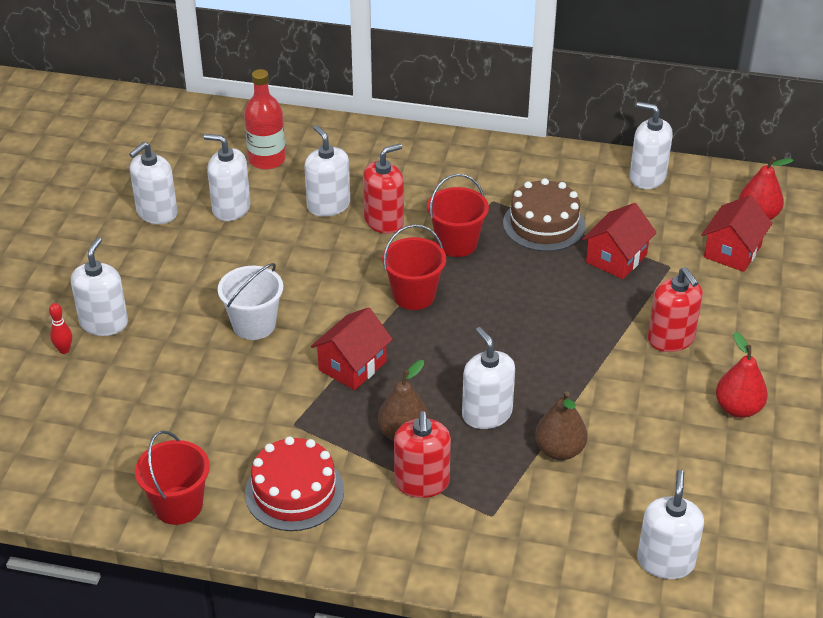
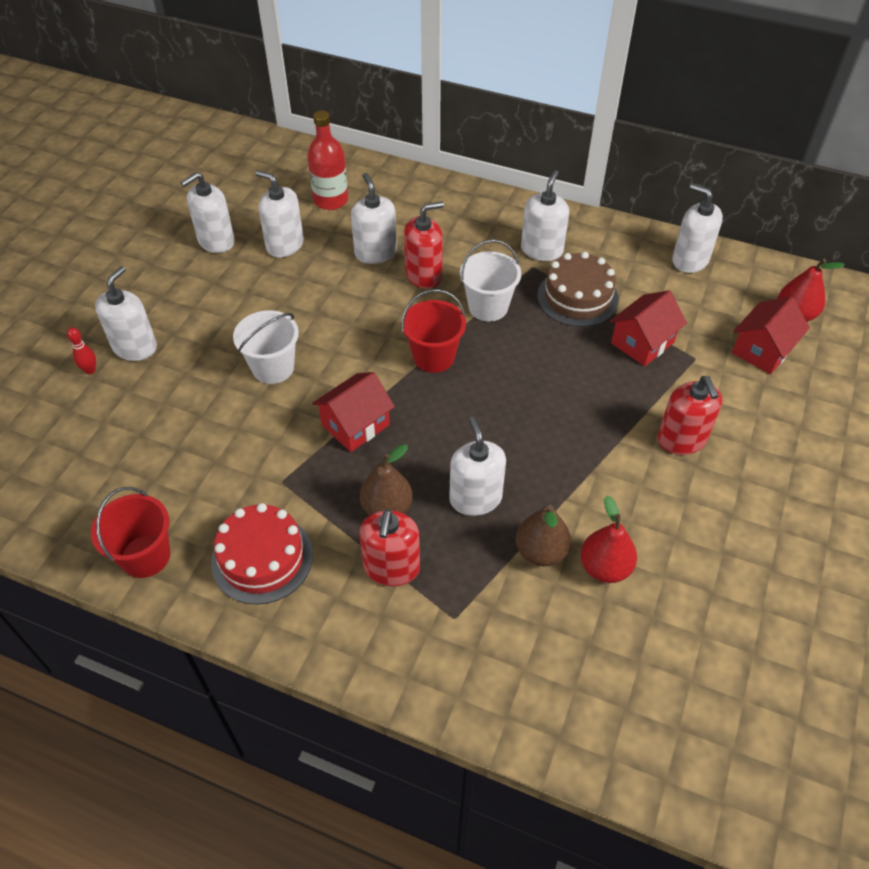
camera: 10 degrees right, 10 degrees up
red bucket [427,174,489,257] -> white bucket [460,239,521,322]
white soap dispenser [637,470,704,579] -> white soap dispenser moved to [521,170,569,261]
red pear [716,332,768,418] -> red pear moved to [581,496,637,583]

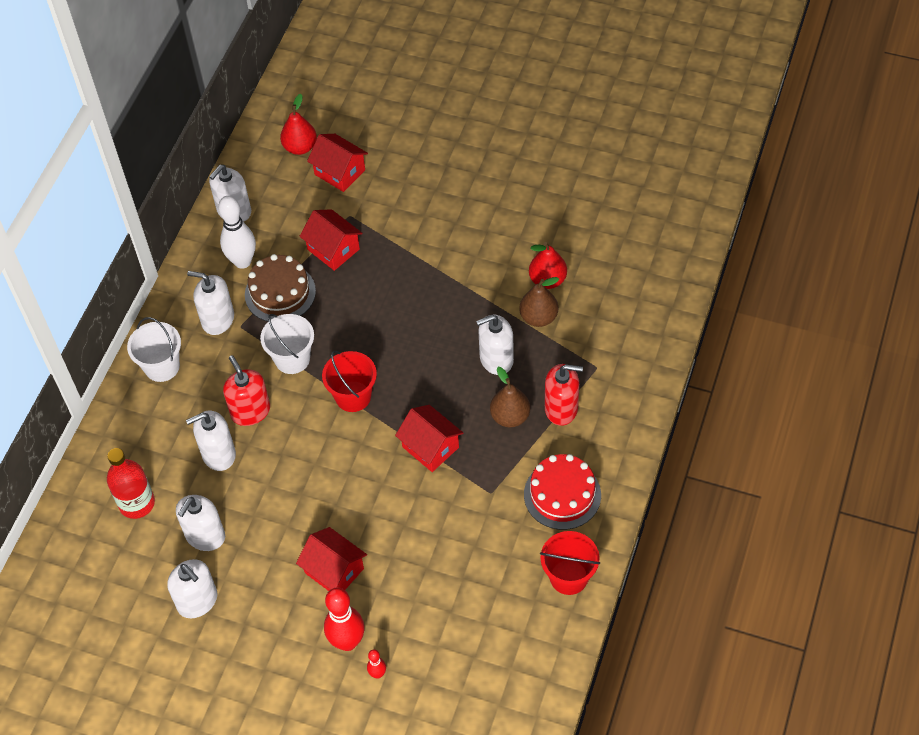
camera: 90 degrees left, 5 degrees up
white soap dispenser [95,266,157,361] -> red bowling pin [324,588,365,651]
white bucket [233,310,299,384] -> white bucket moved to [127,317,181,382]
red soap dispenser [657,376,722,455] -> none
none -> white bowling pin [218,196,256,269]
none -> red house [296,527,367,591]

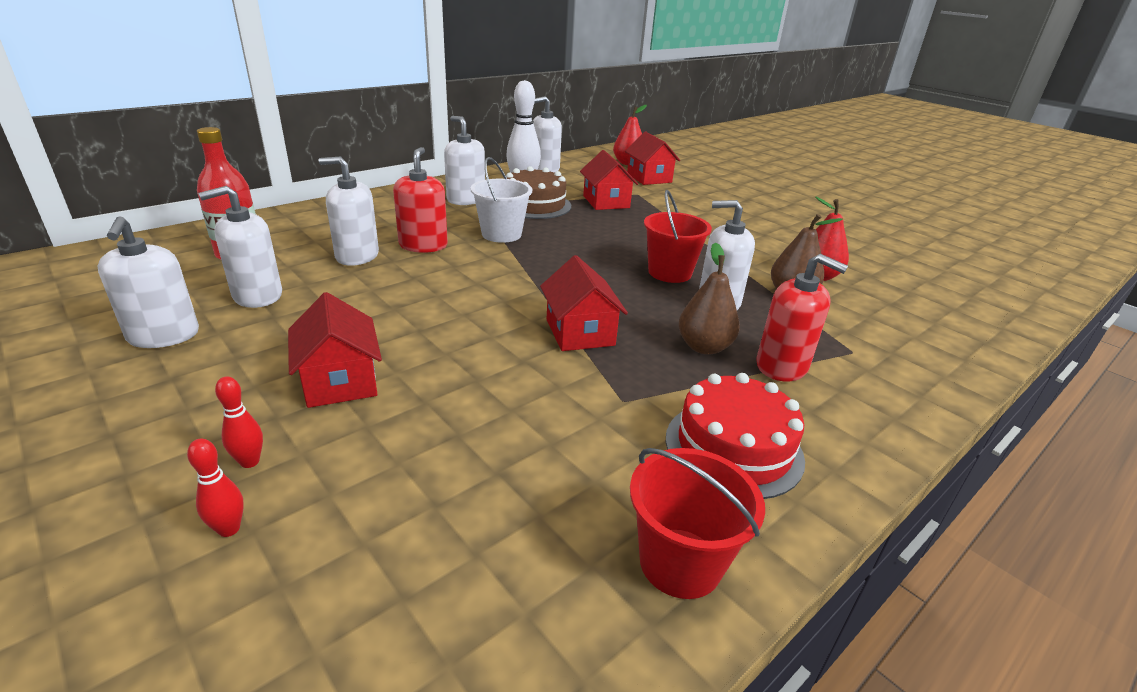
camera: 25 degrees right, 25 degrees down
white bucket [127,317,181,382] -> none
red bucket [322,351,377,412] -> red bucket moved to [644,190,712,283]
red bowling pin [324,588,365,651] -> red bowling pin [215,376,263,468], size x0.48

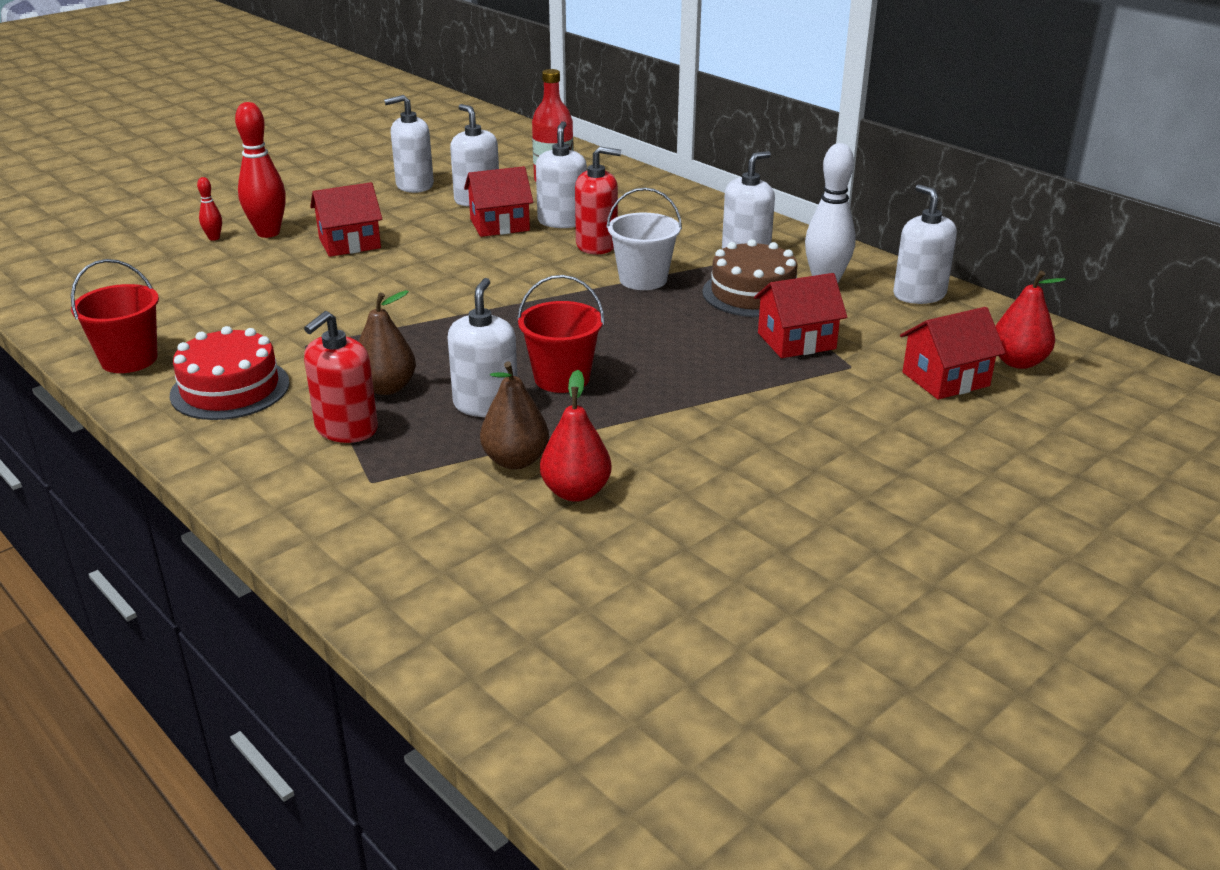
camera: 90 degrees right, 0 degrees up
red bowling pin [215,376,263,468] -> red bowling pin [235,102,286,238], size x2.09
red house [540,255,628,351] -> red house moved to [464,166,533,237]

